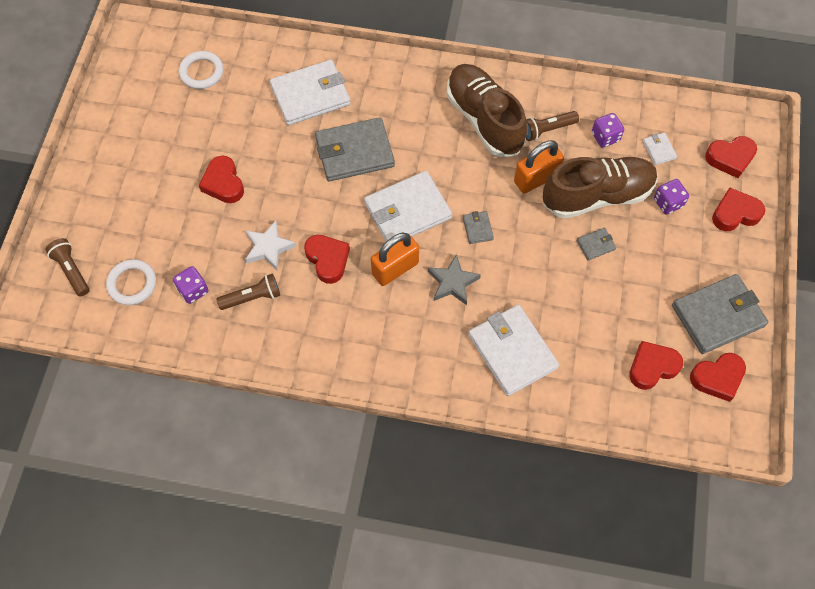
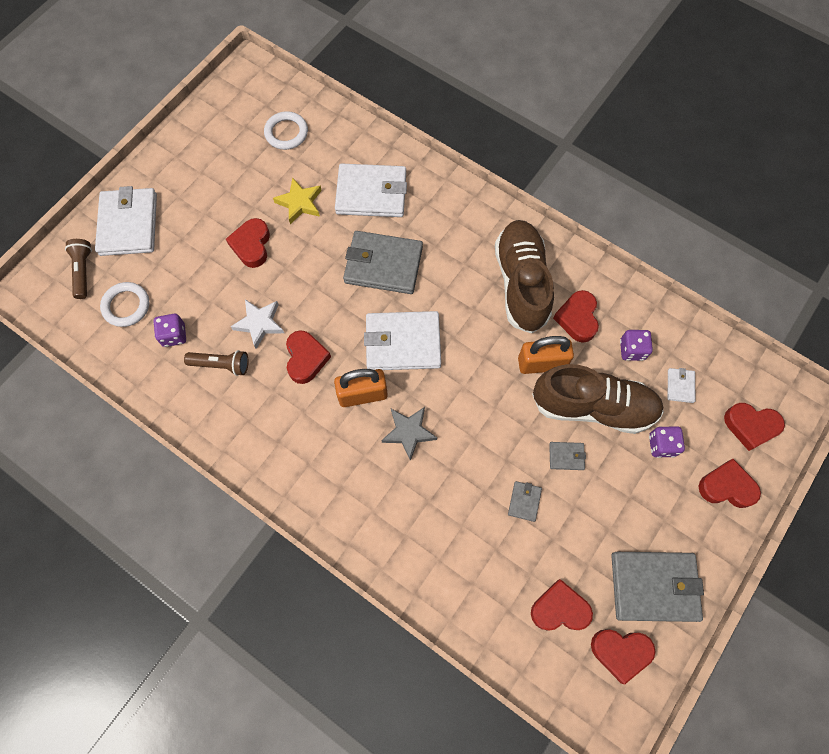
camera: 25 degrees right, 5 degrees up
grey wallet [463,211,494,244] -> grey wallet moved to [508,481,542,522]
white wallet [468,305,559,396] -> white wallet moved to [95,186,157,256]
brown flashlight [526,111,579,141] -> red heart [553,290,599,343]
none -> yellow star [273,177,322,224]

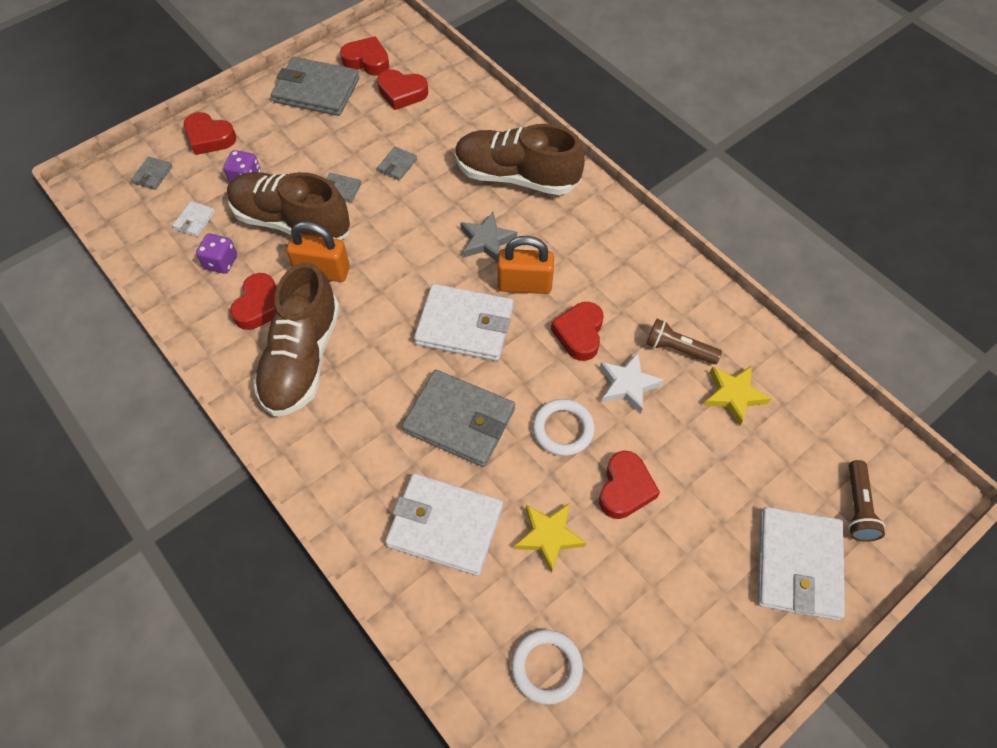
camera: 165 degrees left, 10 degrees down
white ring [100,282,149,327] -> white ring moved to [533,399,595,456]
purple dice [153,314,186,347] -> yellow star [703,366,771,426]
red heart [724,403,785,451] -> grey wallet [131,157,173,190]
none -> brown shoe [455,124,585,195]

